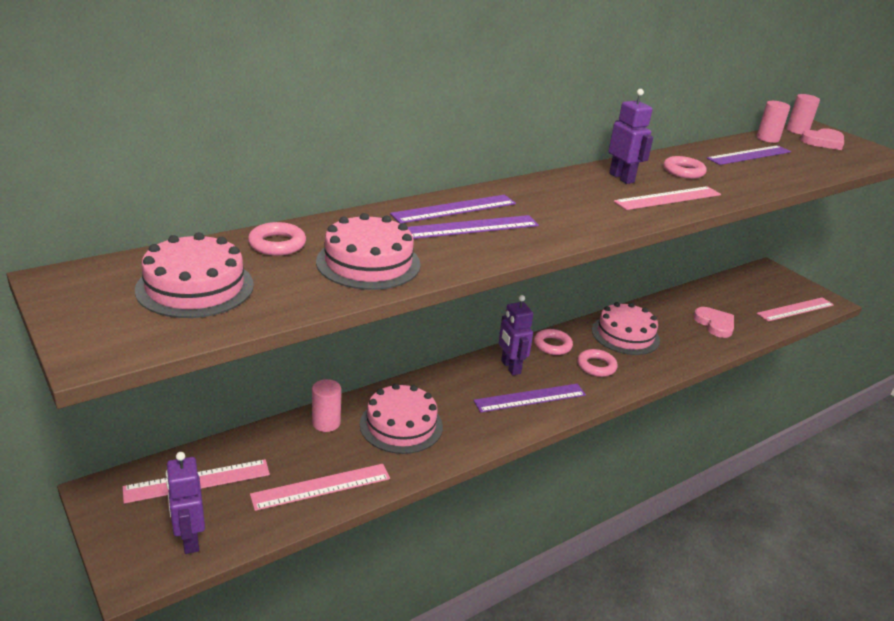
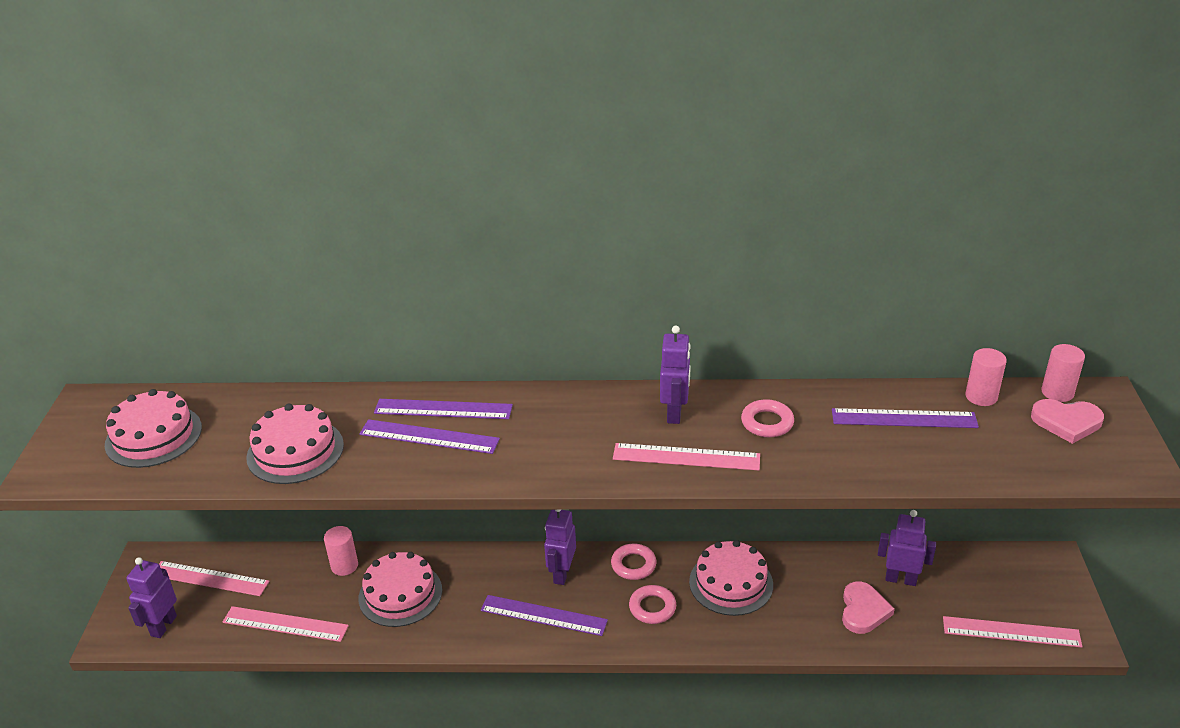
camera: 40 degrees right, 5 degrees up
pink ring [248,222,306,256] -> none
none -> purple robot [878,510,936,586]

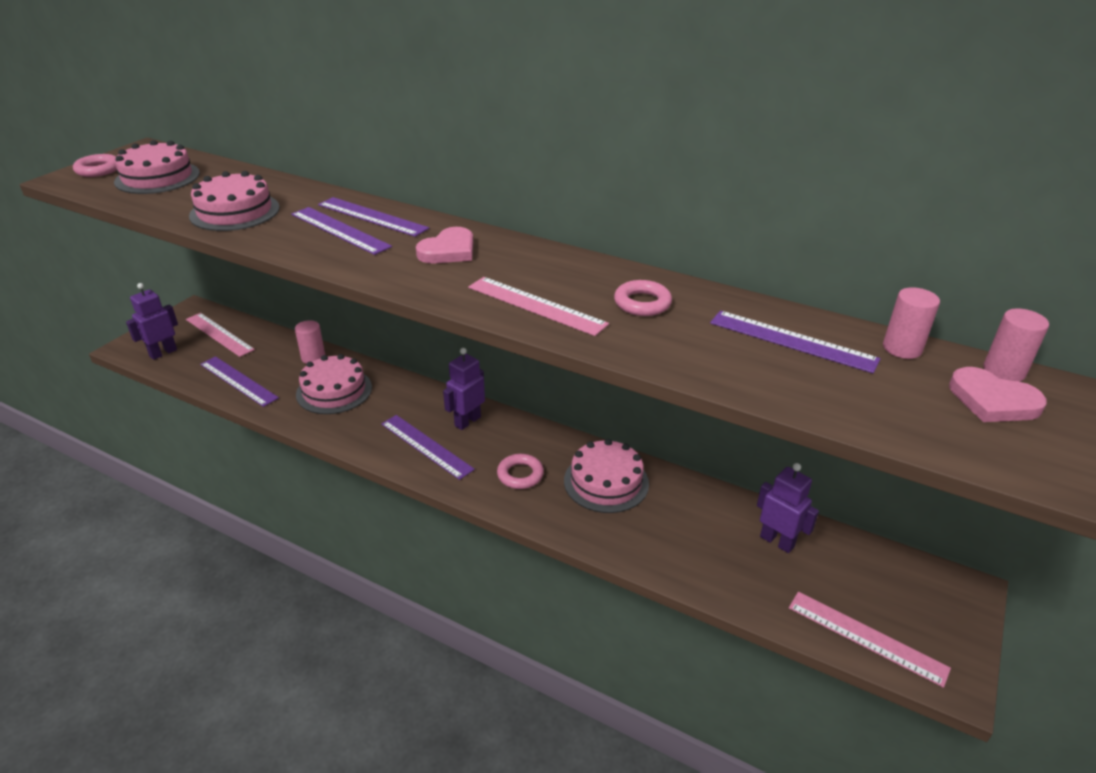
camera: 25 degrees right, 0 degrees up
pink ruler [223,606,349,642] -> purple ruler [200,356,279,407]
pink ring [611,544,656,580] -> pink ring moved to [73,154,117,177]
purple robot [660,326,690,424] -> none
pink heart [842,581,895,634] -> pink heart moved to [416,227,473,263]

